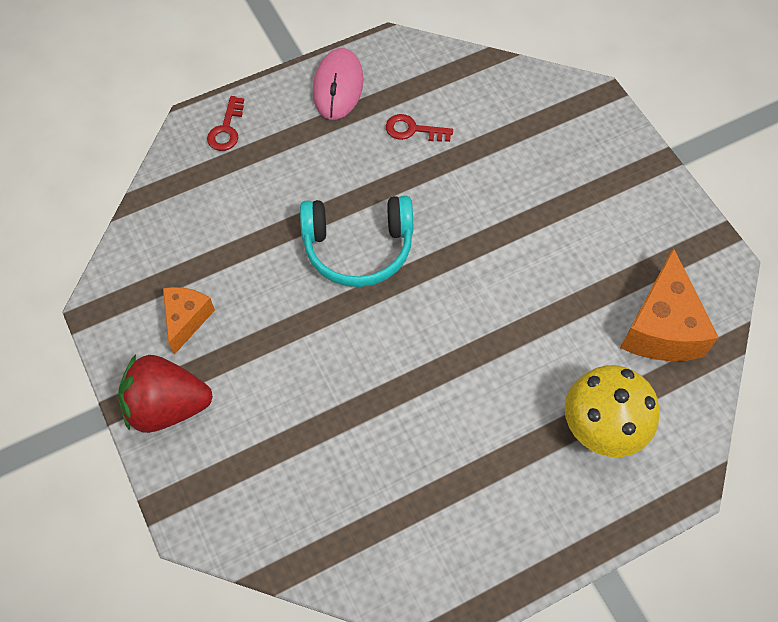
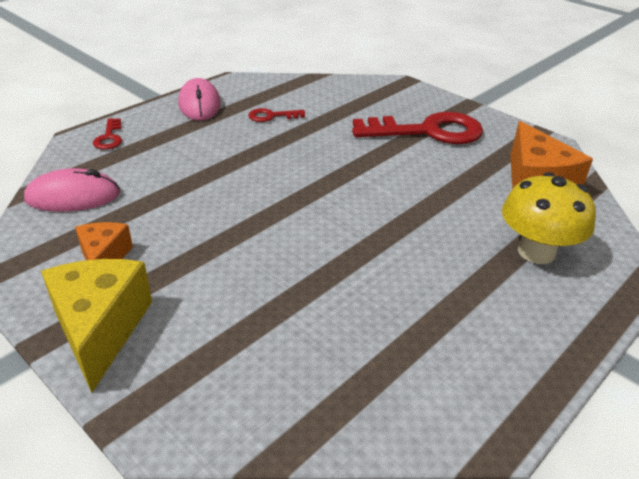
camera: 20 degrees left, 25 degrees down
red strawberry [118,354,213,433] -> yellow cheese [41,259,152,393]
turquoise headphones [300,195,413,287] -> none
none -> pink mouse [24,168,120,212]
none -> red key [352,112,483,144]

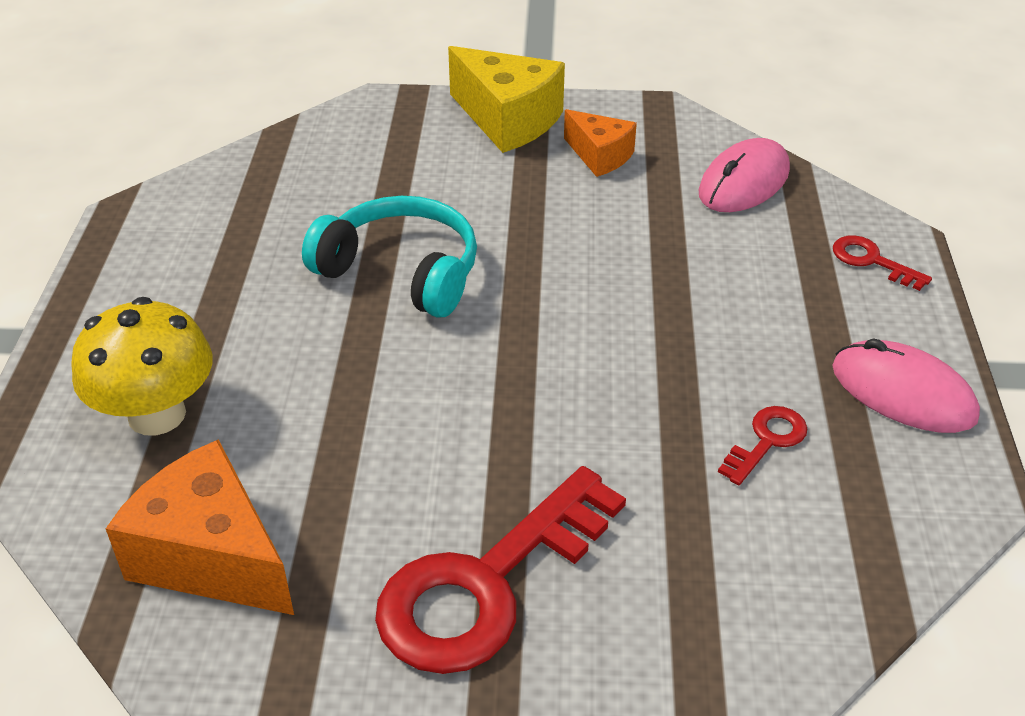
camera: 140 degrees right, 5 degrees up
none -> turquoise headphones [302,196,477,318]

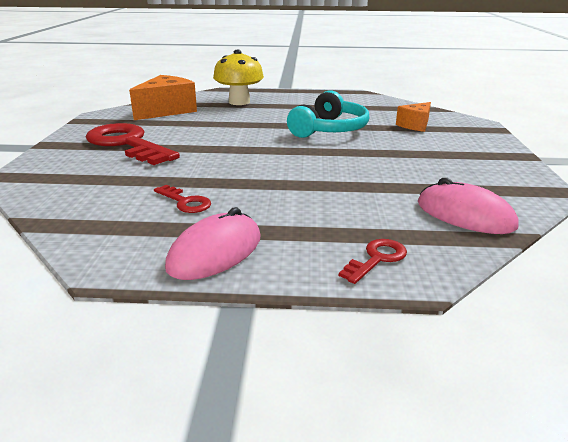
camera: 90 degrees right, 15 degrees down
yellow cheese [448,46,565,153] -> none
orange cheese [564,109,637,177] -> orange cheese moved to [396,102,431,132]

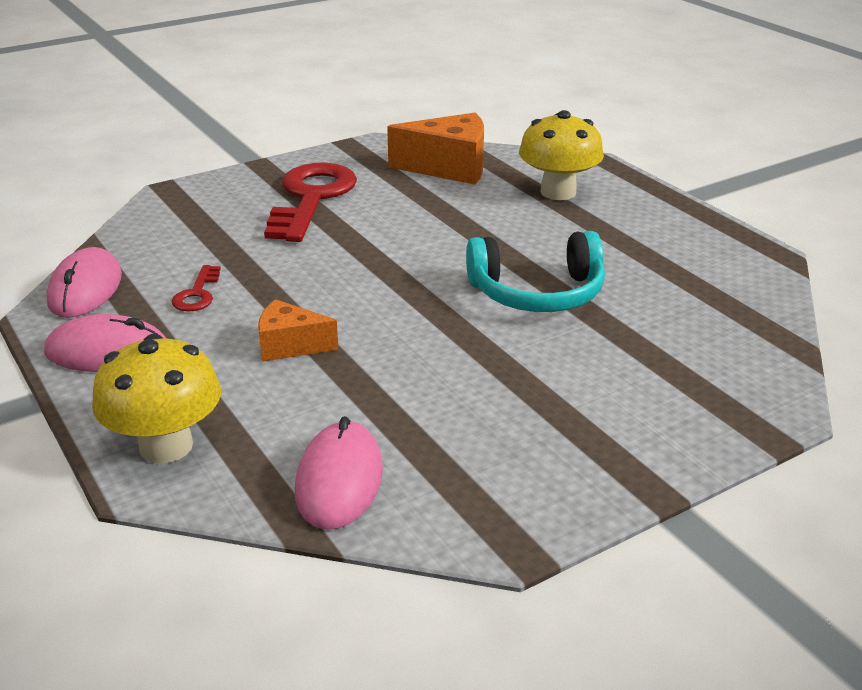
camera: 55 degrees right, 5 degrees up
red key [339,239,407,284] -> yellow mushroom [92,334,221,463]
orange cheese [396,102,431,132] -> orange cheese moved to [258,299,339,362]
none -> pink mouse [47,247,122,318]

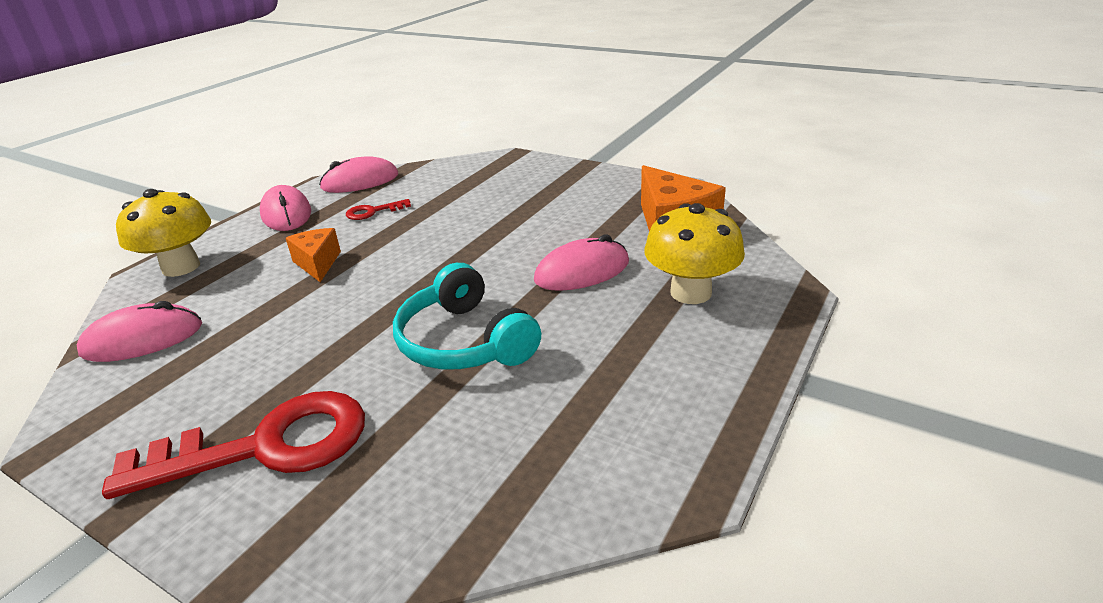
camera: 65 degrees right, 0 degrees up
red key [264,163,357,242] -> red key moved to [102,391,365,499]
none -> pink mouse [534,234,629,291]

